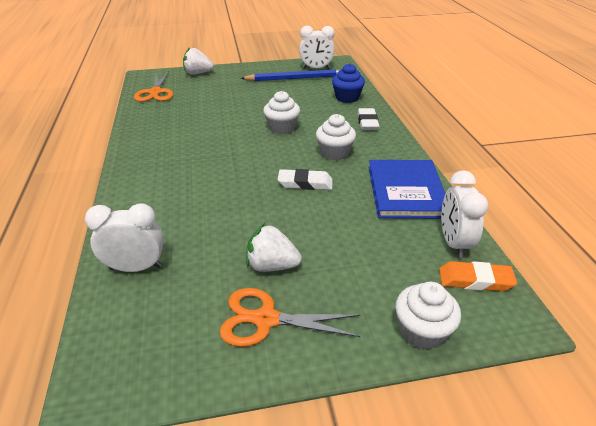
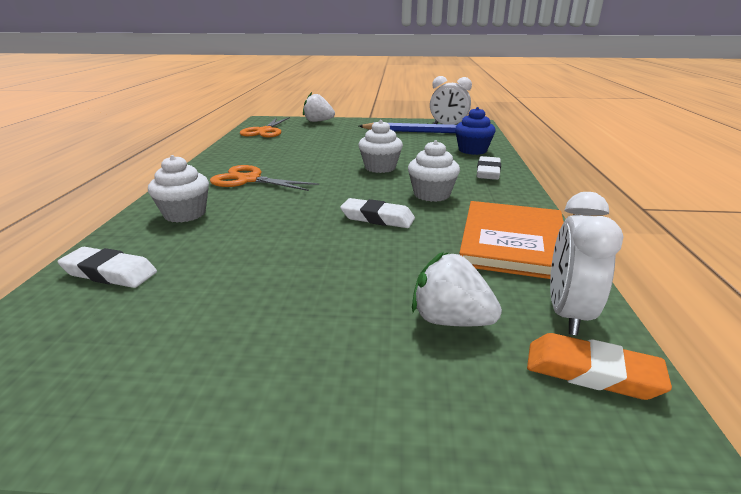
camera: 15 degrees right, 10 degrees down
white clock [85,203,164,272] -> white eraser [57,247,157,288]
orange scissors [220,288,361,347] -> orange scissors moved to [210,165,319,191]
white strawberry [246,223,302,272] -> white strawberry moved to [412,252,502,326]
blue book [368,160,446,219] -> orange book [459,201,564,279]
white cupcake [396,282,461,350] -> white cupcake moved to [148,155,209,223]

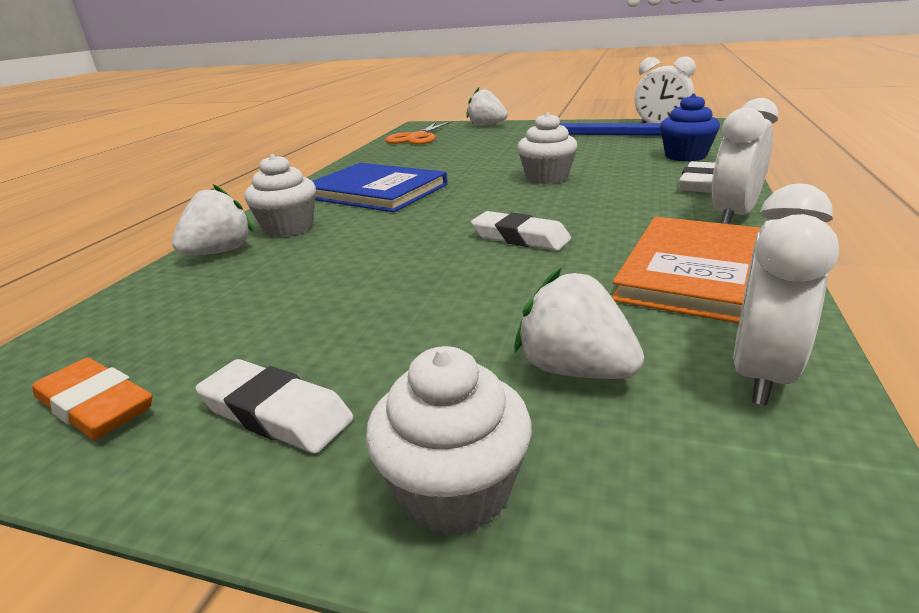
camera: 15 degrees right, 0 degrees up
white eraser [57,247,157,288] -> white eraser moved to [195,359,353,454]
orange scissors [210,165,319,191] -> blue book [312,163,447,212]
white cupcake [408,140,460,202] -> white cupcake moved to [366,346,532,535]
orange eraser [527,333,672,400] -> orange eraser moved to [32,358,153,439]
none -> white strawberry [172,184,254,255]
none -> white clock [712,98,778,224]

